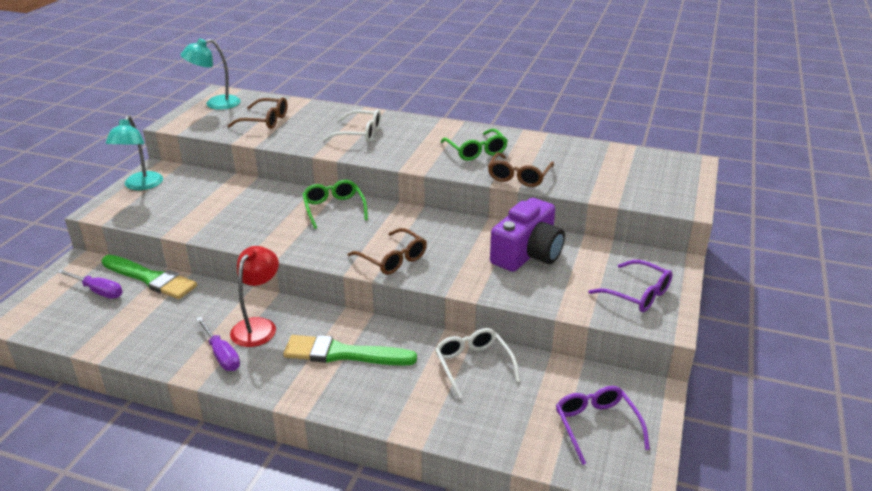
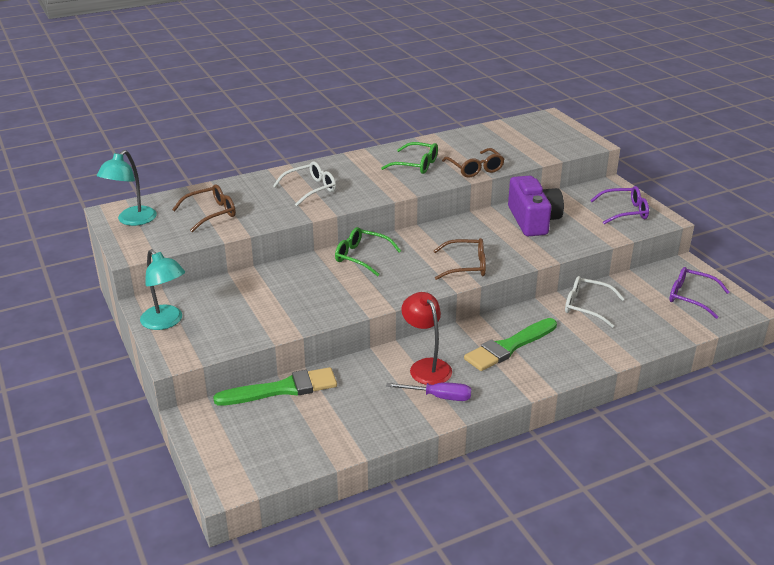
camera: 45 degrees left, 0 degrees up
purple screwdriver [57,269,123,299] -> none

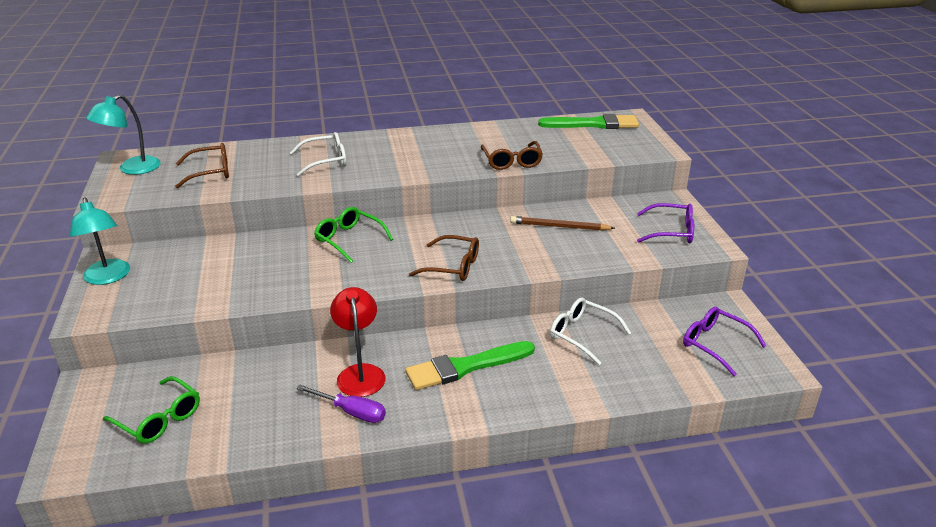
camera: 15 degrees right, 0 degrees up
green brush [213,367,337,406] -> green brush moved to [538,114,639,129]
green glasses [381,142,438,174] -> green glasses moved to [103,376,200,444]
purple camera [508,176,564,236] -> brown pencil [510,216,615,231]

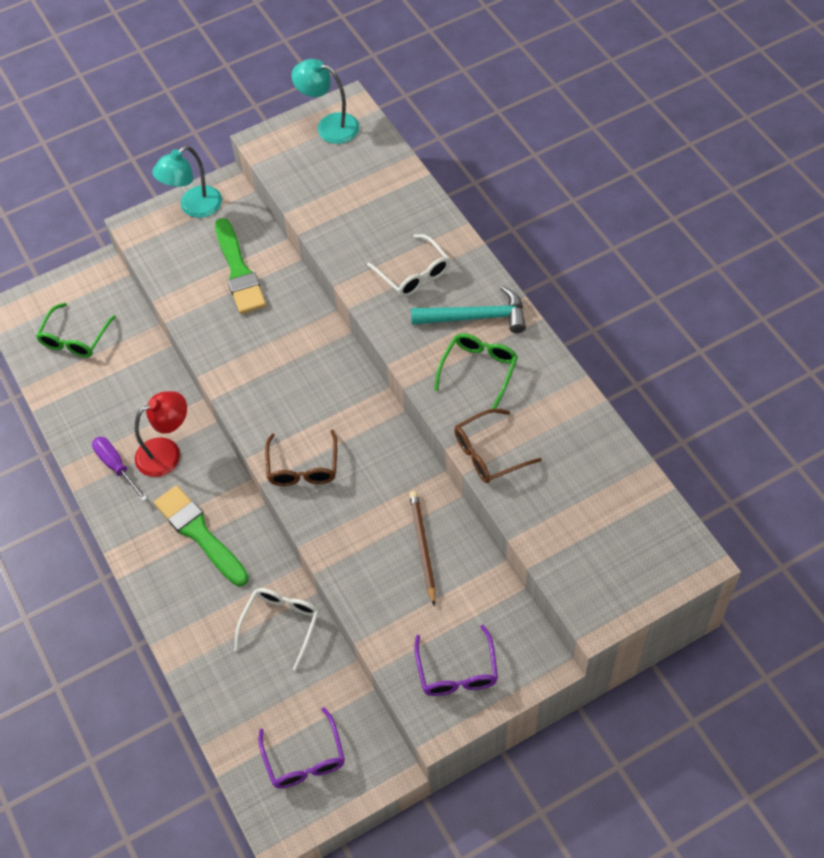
camera: 75 degrees right, 25 degrees up
brown glasses [175,143,229,188] -> none
purple screwdriver [296,385,386,423] -> purple screwdriver turned 135 degrees clockwise [92,437,148,501]
green glasses [314,207,393,263] -> green glasses moved to [434,333,518,409]
green brush [538,114,639,129] -> green brush moved to [215,218,266,314]
purple glasses [683,307,766,376] -> purple glasses turned 135 degrees clockwise [259,707,345,789]
none -> turquoise hammer [411,286,526,333]

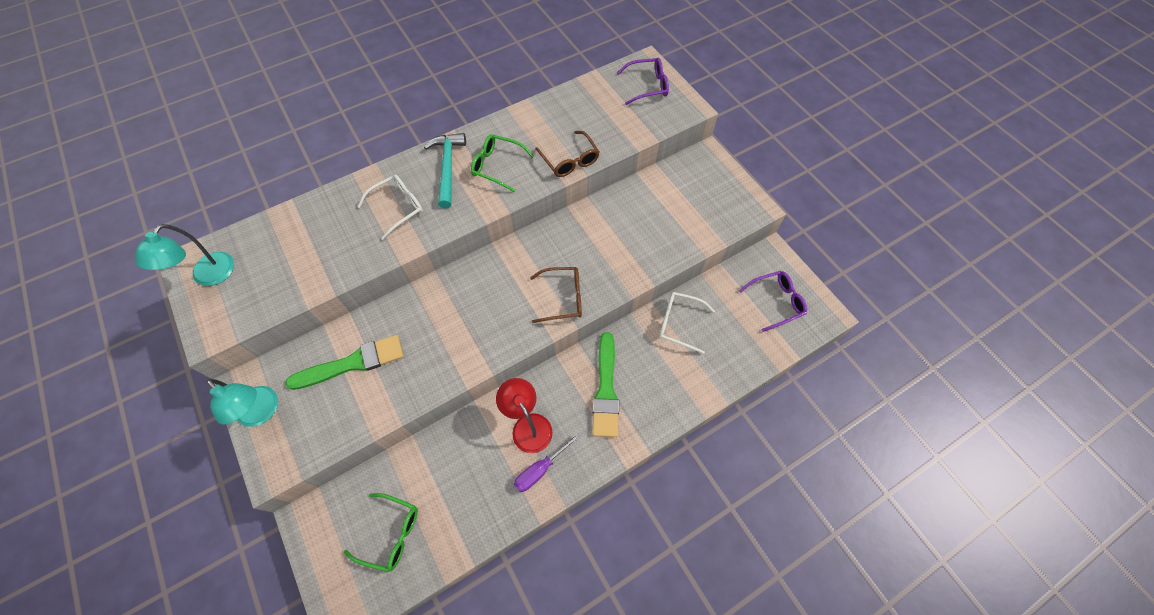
camera: 95 degrees left, 5 degrees up
green brush [154,485,249,586] -> green brush turned 45 degrees counterclockwise [592,332,619,437]
brown pencil [409,491,436,606] -> none
purple glasses [414,625,498,696] -> purple glasses moved to [617,57,669,105]

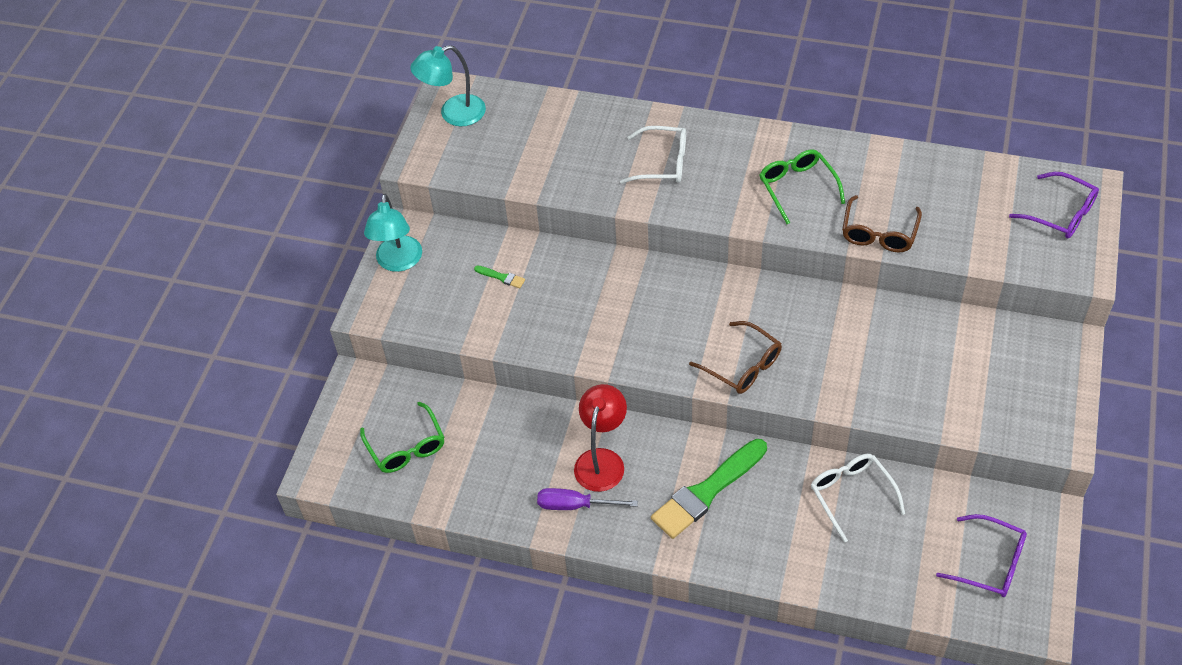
camera: 50 degrees right, 10 degrees down
green brush [286,335,404,390] -> green brush [474,265,525,288], size x0.41
turquoise hammer [424,133,466,209] -> none

